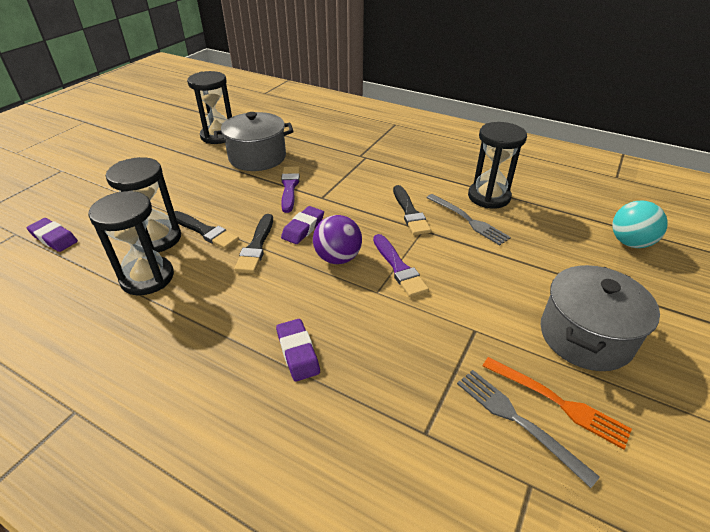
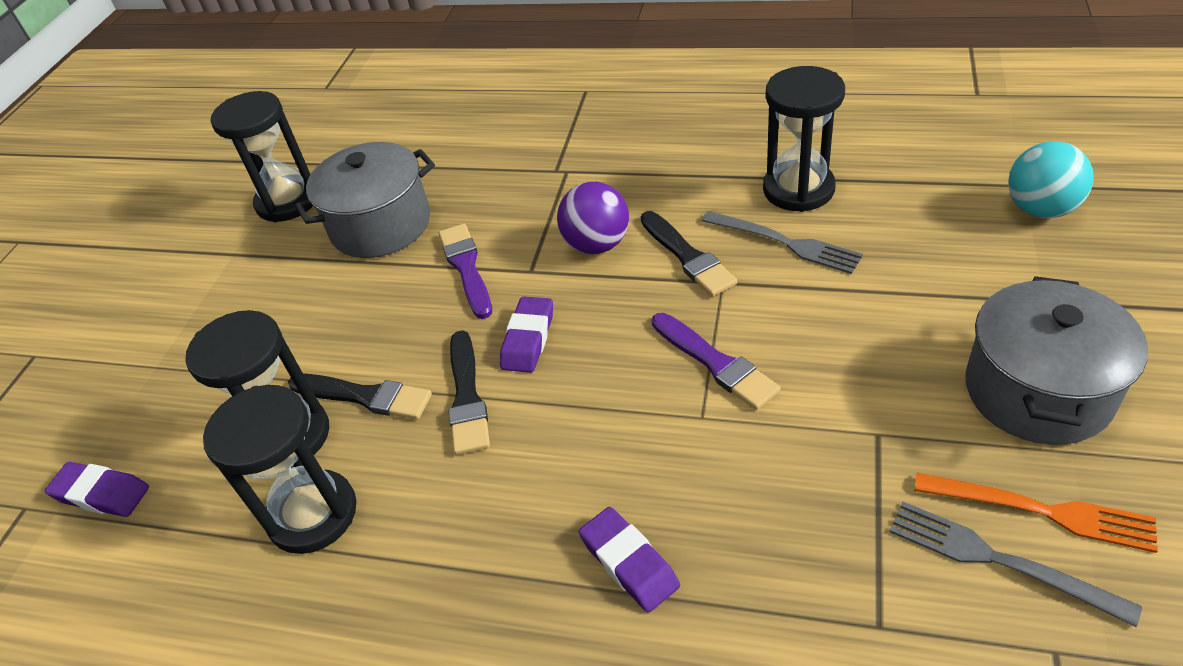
camera: 10 degrees left, 5 degrees up
purple ball [313,215,362,264] -> purple ball moved to [557,182,629,254]

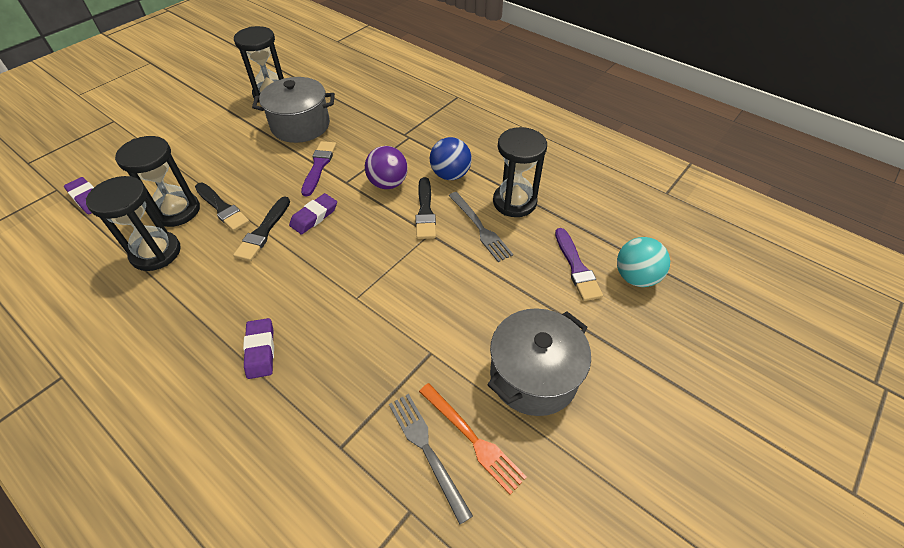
camera: 20 degrees right, 5 degrees up
purple brush [652,313,781,410] -> purple brush moved to [555,228,603,301]
none -> blue ball [430,137,472,180]

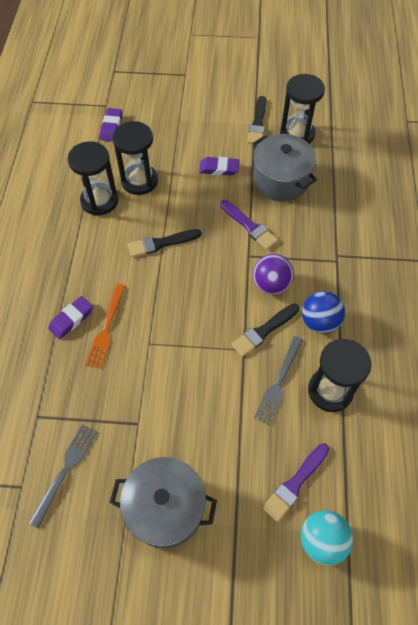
camera: 55 degrees right, 10 degrees up
black brush [195,183,250,231] -> black brush moved to [247,96,266,144]
purple eraser [289,193,337,235] -> purple eraser moved to [199,157,240,175]
purple brush [301,141,336,197] -> purple brush turned 75 degrees clockwise [220,200,278,250]
orange fork [419,383,527,495] -> orange fork moved to [86,284,125,369]

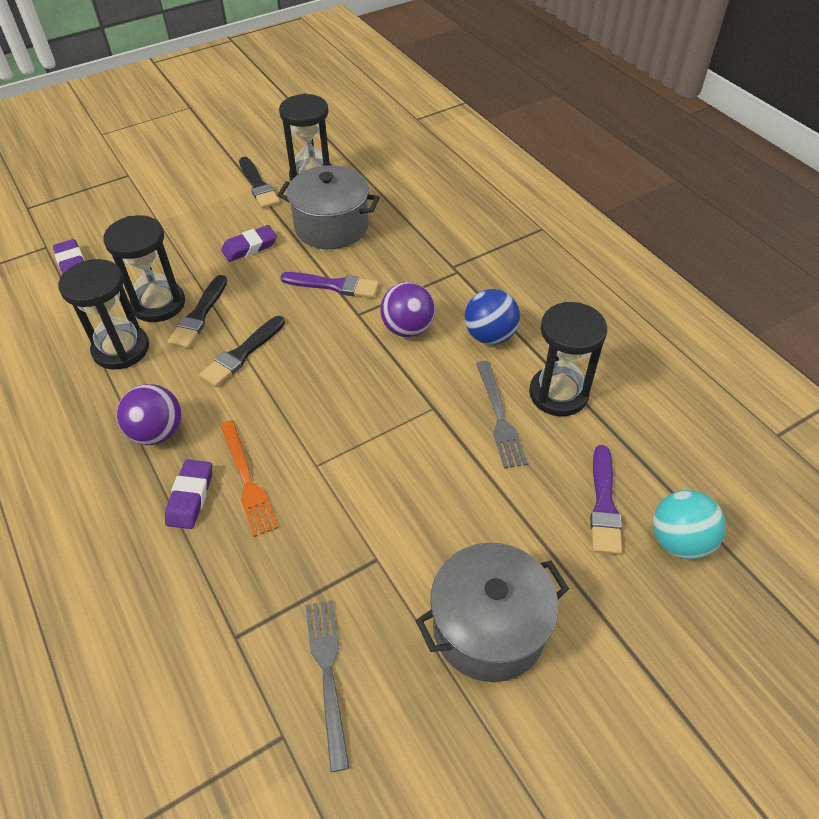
camera: 35 degrees left, 10 degrees down
black brush [231,304,299,357] -> black brush moved to [168,275,227,349]
none -> purple ball [117,384,181,445]

